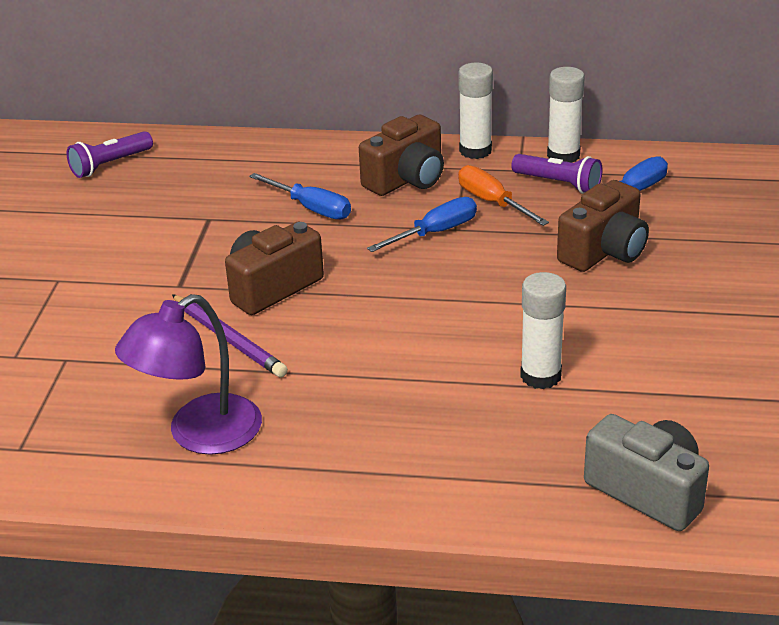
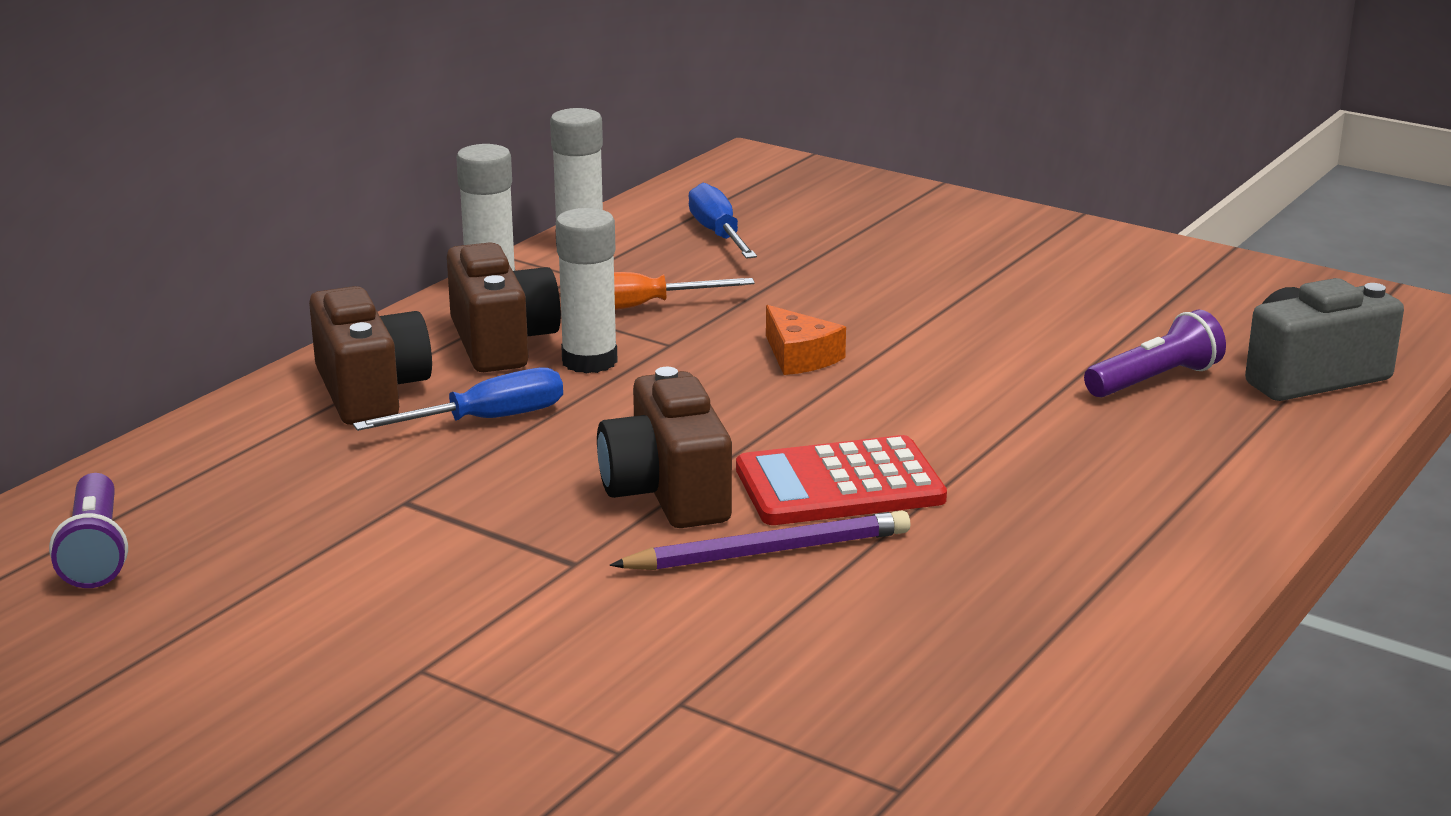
camera: 65 degrees left, 10 degrees down
purple lamp [115,294,262,455] -> none
blue screwdriver [367,197,477,252] -> none
purple flashlight [511,154,602,194] -> purple flashlight moved to [1084,310,1226,397]
white glue stick [520,272,566,389] -> white glue stick moved to [556,208,618,374]
brown camera [557,180,649,272] -> brown camera moved to [309,286,432,425]
none -> red calculator [736,435,947,525]
none -> orange cheese [766,305,846,375]

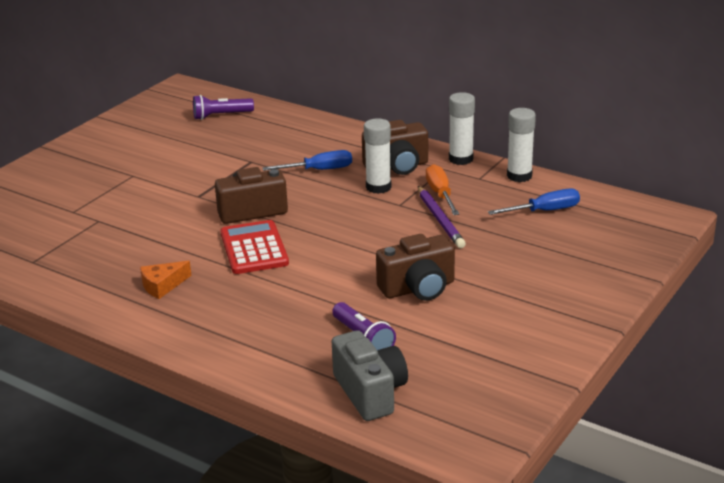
camera: 90 degrees right, 5 degrees up
brown camera [309,286,432,425] -> brown camera moved to [376,234,455,301]
blue screwdriver [353,368,563,431] -> blue screwdriver turned 75 degrees counterclockwise [262,150,352,171]
purple pencil [609,511,910,570] -> purple pencil moved to [418,186,466,248]
orange cheese [766,305,846,375] -> orange cheese moved to [140,261,192,299]

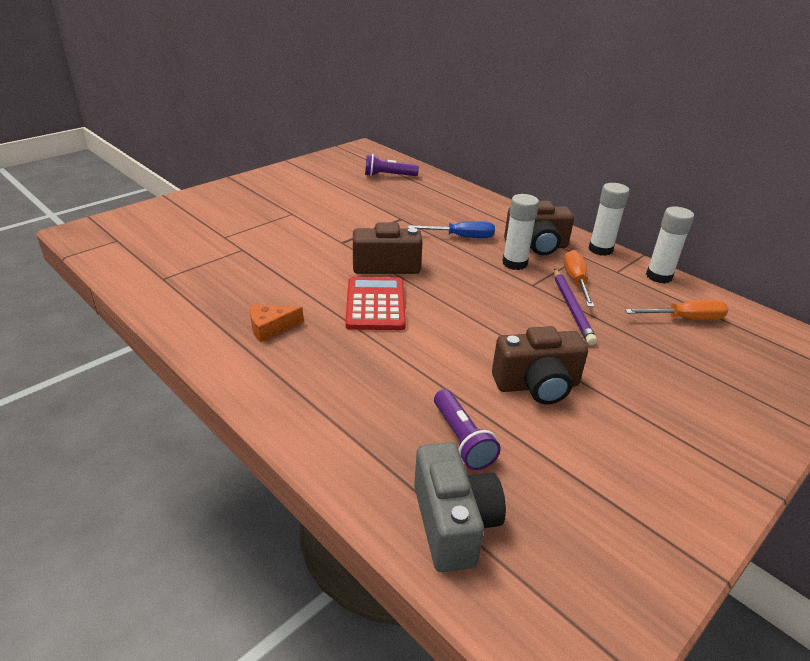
camera: 10 degrees right, 5 degrees up
blue screwdriver [488,188,580,215] -> orange screwdriver [625,300,728,320]

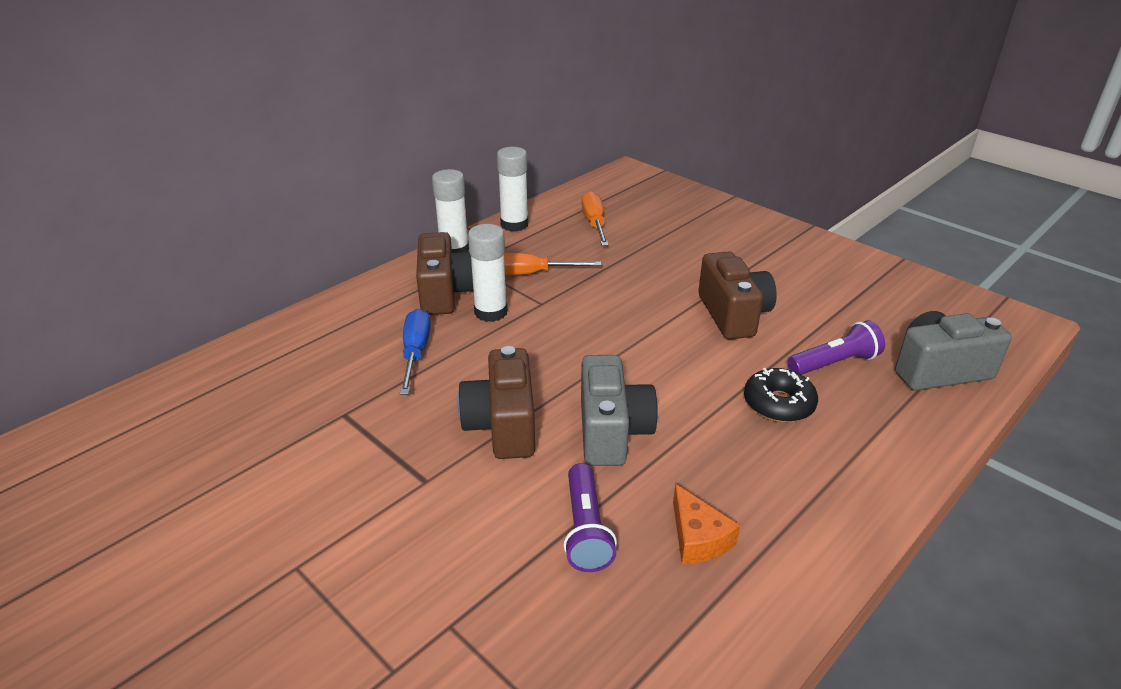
camera: 90 degrees left, 0 degrees up
red calculator [345,277,406,330] -> grey camera [581,355,658,466]
purple flashlight [365,154,419,176] -> purple flashlight moved to [564,463,617,572]
purple pencil [554,269,597,345] -> none
none -> black donut [744,368,818,422]

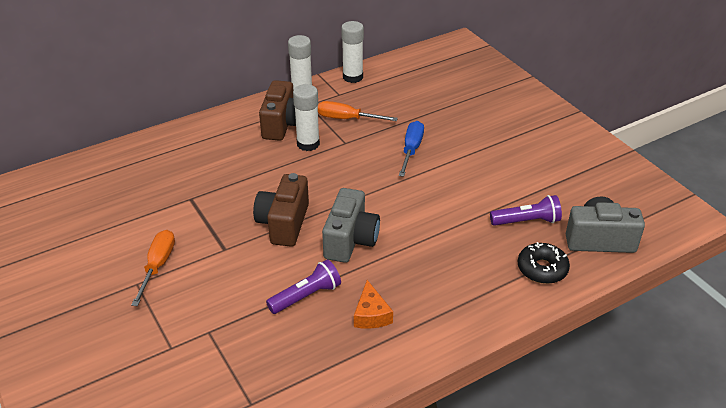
camera: 15 degrees right, 5 degrees up
blue screwdriver [400,309,431,395] -> blue screwdriver moved to [399,121,424,177]
purple flashlight [564,463,617,572] -> purple flashlight turned 135 degrees counterclockwise [266,259,341,314]
orange screwdriver [582,191,609,246] -> orange screwdriver moved to [131,230,175,306]
brown camera [698,252,777,339] -> none
black donut [744,368,818,422] -> black donut moved to [517,242,570,284]

